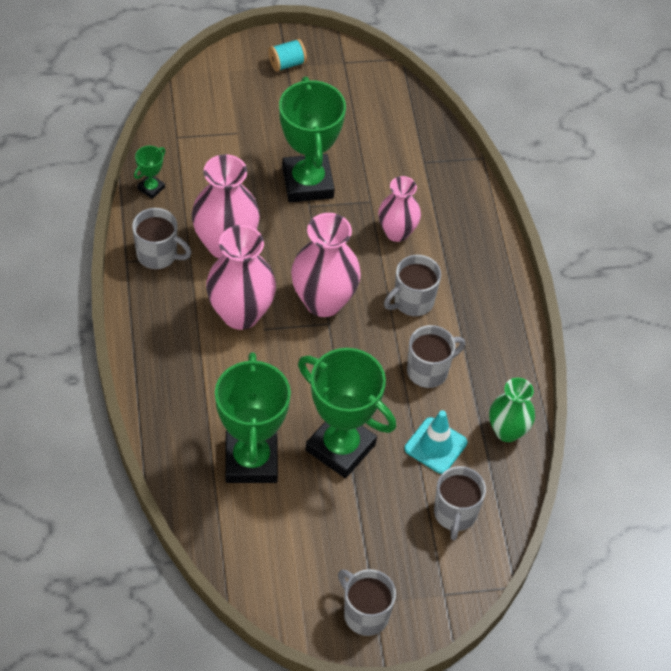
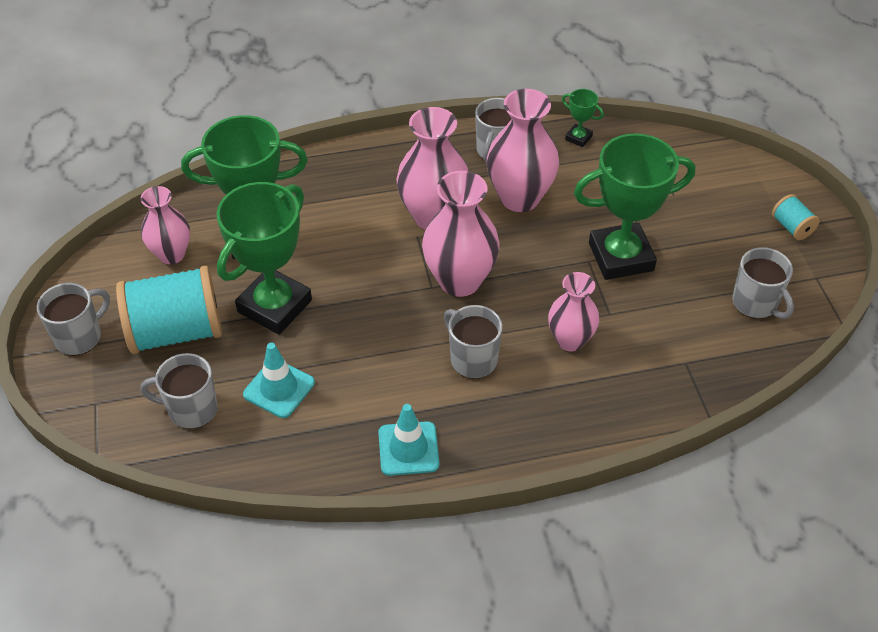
camera: 90 degrees right, 5 degrees down
grey mug [407,325,466,388] -> grey mug moved to [732,247,794,319]
green vase [489,378,535,442] -> none
none -> turquoise spool [116,266,222,354]
none -> pink vase [141,186,190,264]
none -> turquoise traffic cone [378,404,439,476]

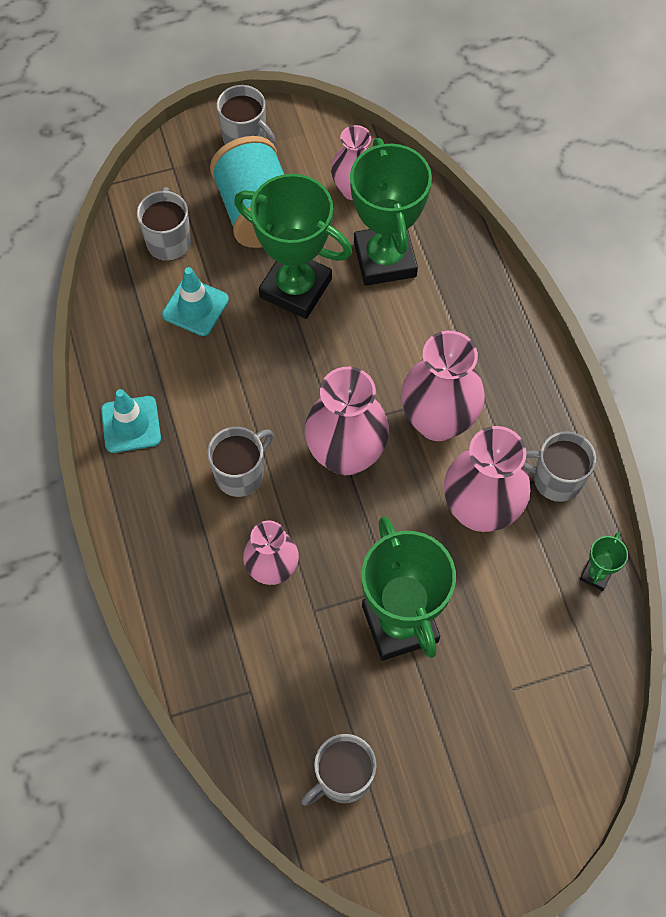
camera: 85 degrees right, 15 degrees up
turquoise spool [772,194,820,240] -> none

